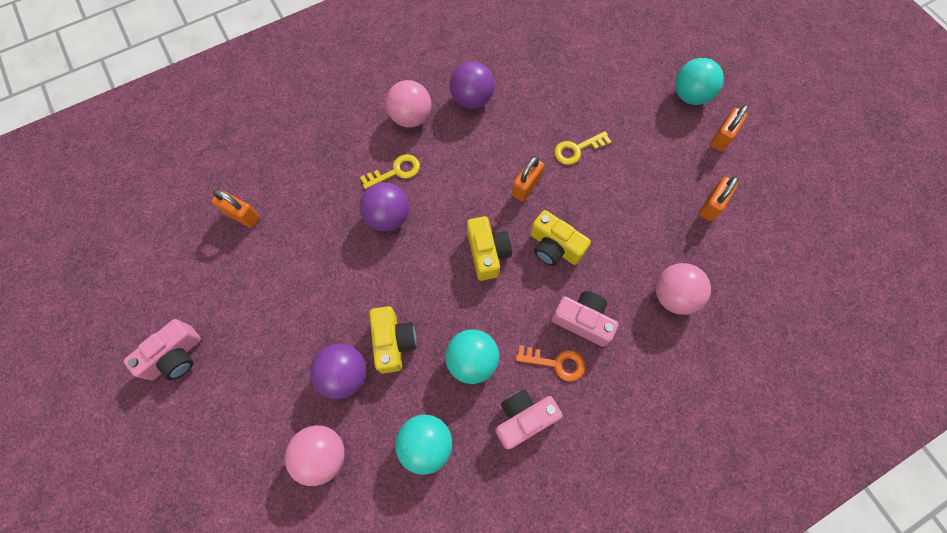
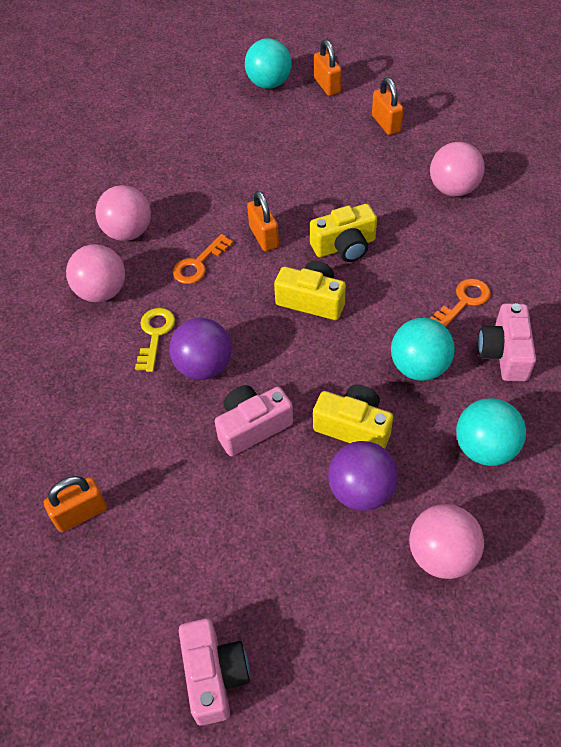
camera: 55 degrees left, 15 degrees down
purple ball [450,62,494,109] -> pink ball [96,185,151,241]
pink camera [551,291,619,347] -> pink camera moved to [215,385,293,456]
yellow key [554,131,612,165] -> none
none -> orange key [173,234,233,284]

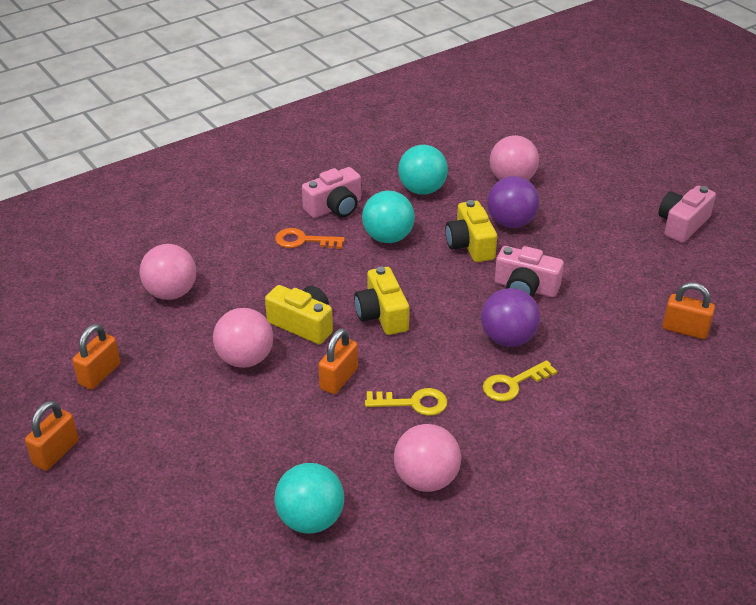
camera: 130 degrees left, 15 degrees down
pink ball [66,244,125,302] -> pink ball moved to [213,308,273,368]
orange key [173,234,233,284] -> yellow key [365,388,448,416]
turquoise ball [245,38,292,89] -> turquoise ball moved to [274,463,344,534]

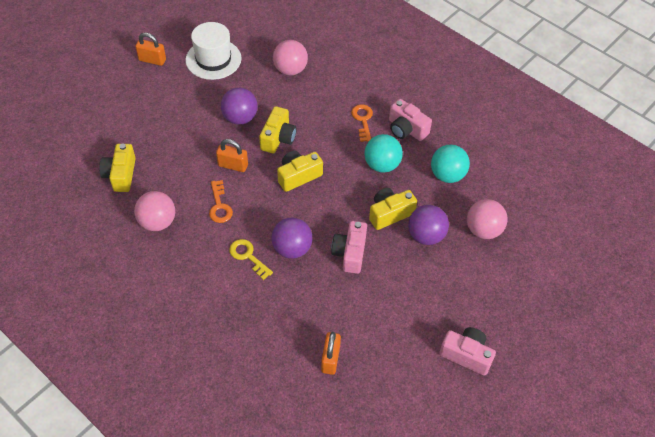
camera: 75 degrees right, 15 degrees up
orange padlock [72,324,120,390] -> white hat [185,22,242,80]
pink ball [213,308,273,368] -> purple ball [221,88,258,125]
turquoise ball [274,463,344,534] -> yellow camera [99,144,136,192]
yellow key [365,388,448,416] -> orange key [209,180,233,223]

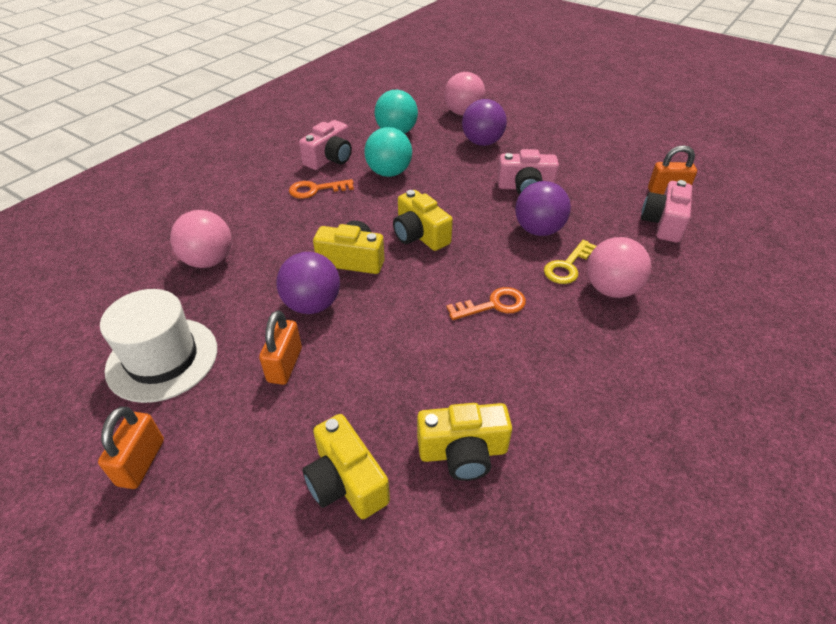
camera: 95 degrees left, 10 degrees down
pink ball [134,191,175,231] -> pink ball moved to [587,237,651,298]
orange padlock [216,139,248,172] -> orange padlock moved to [259,310,302,385]
yellow camera [369,188,417,230] -> yellow camera moved to [302,414,390,519]
pink camera [439,327,496,376] -> pink camera moved to [641,180,692,243]

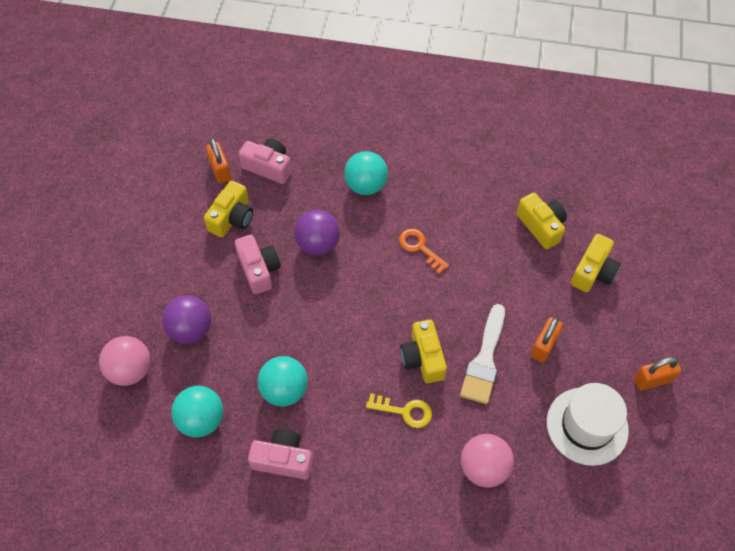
camera: 115 degrees left, 15 degrees up
orange padlock [259,310,302,385] -> orange padlock turned 45 degrees counterclockwise [531,317,563,362]
purple ball [276,252,340,314] -> white brush [460,304,505,404]
orange key [289,179,354,199] -> none
yellow camera [393,190,453,251] -> yellow camera moved to [204,181,253,237]
yellow key [544,240,596,284] -> yellow key moved to [366,393,432,428]
pink ball [587,237,651,298] -> turquoise ball [344,151,388,195]
pink camera [641,180,692,243] -> pink camera turned 150 degrees counterclockwise [239,138,292,184]

